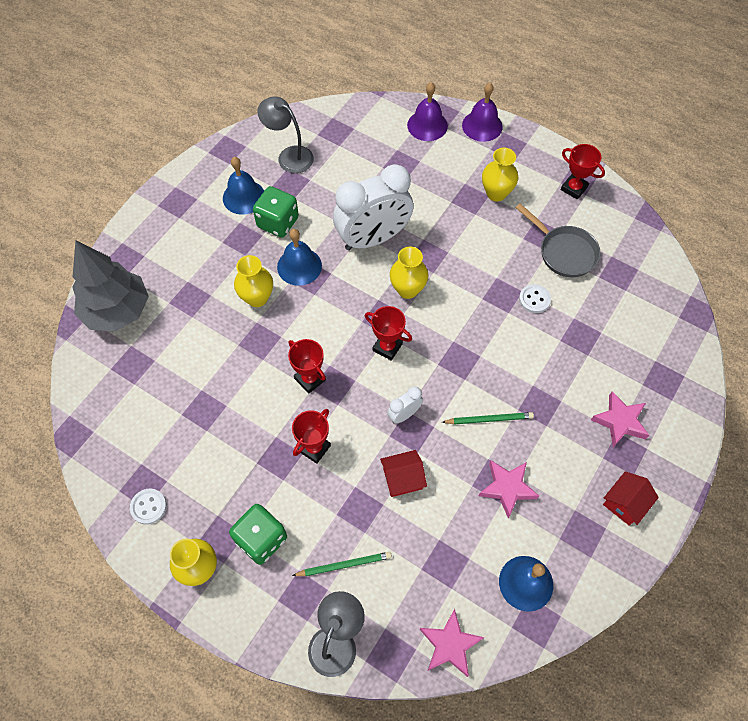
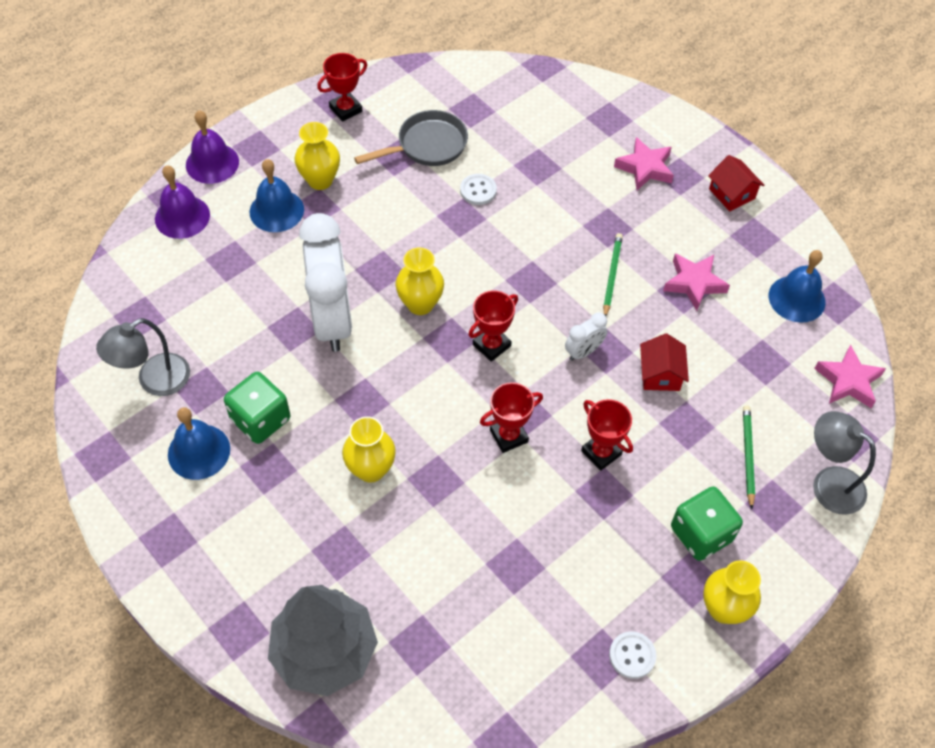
camera: 75 degrees left, 5 degrees down
blue bell [277,229,322,286] -> blue bell moved to [250,159,304,232]
white clock [387,387,423,424] -> white clock turned 105 degrees counterclockwise [565,313,607,361]

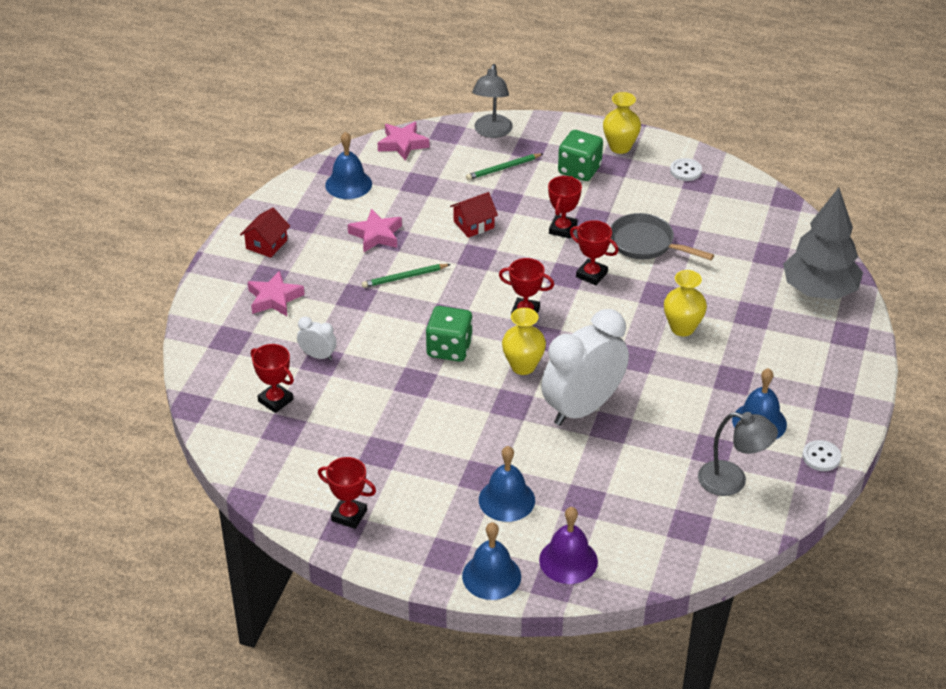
camera: 120 degrees left, 15 degrees down
purple bell [186,110,239,184] -> blue bell [462,522,521,600]
green dice [224,372,290,444] -> green dice moved to [426,306,473,362]
yellow vase [294,122,340,190] -> none
grey pan [354,110,468,166] -> grey pan moved to [610,213,714,260]
white button [460,174,497,205] -> white button moved to [802,440,841,471]
white clock [565,313,607,361] -> white clock moved to [297,317,337,360]
none -> red trophy [251,344,294,413]

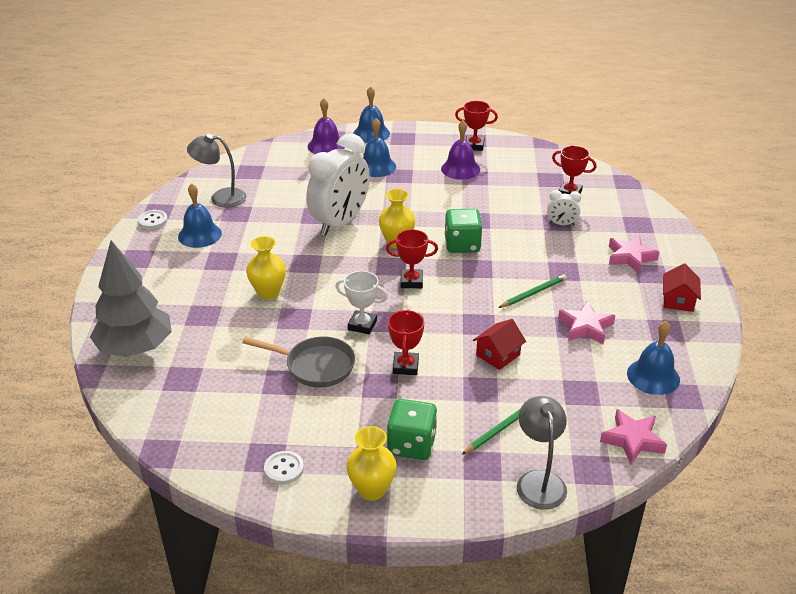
camera: 165 degrees right, 5 degrees down
red trophy [570,220,619,285] -> white trophy [335,271,388,334]
none -> purple bell [441,120,480,180]

